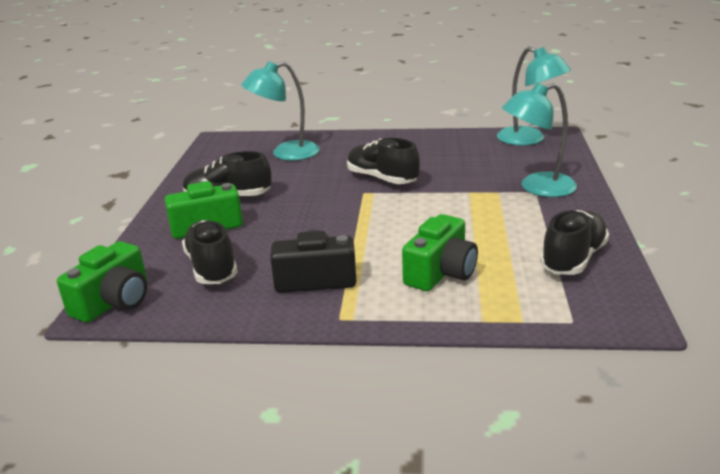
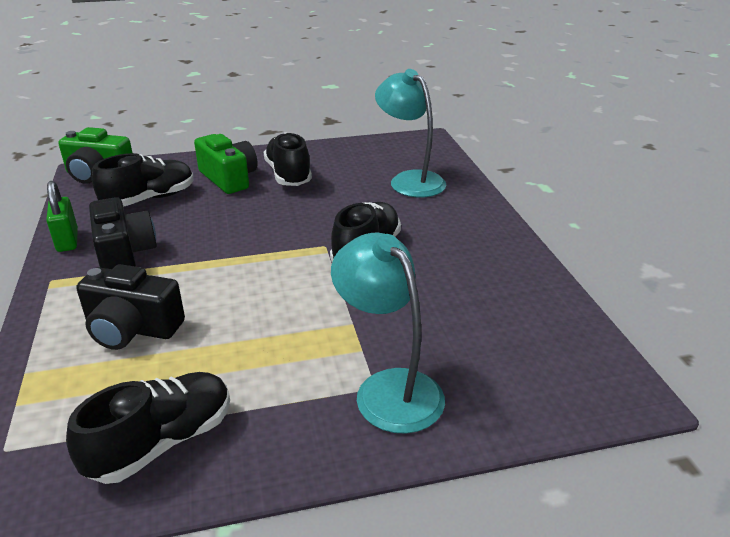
camera: 70 degrees right, 5 degrees up
green camera [402,214,478,291] -> black camera [76,264,185,350]
turquoise lamp [497,47,571,146] -> none
black shoe [540,210,609,275] -> black shoe turned 60 degrees counterclockwise [66,372,230,484]
none -> green padlock [46,181,78,252]

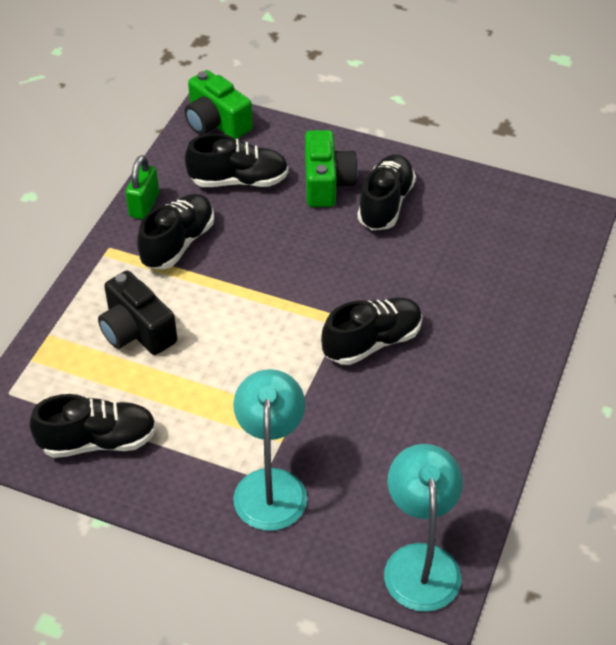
camera: 35 degrees right, 15 degrees up
black camera [89,197,157,269] -> black shoe [137,194,214,269]
turquoise lamp [375,69,446,197] -> turquoise lamp moved to [384,444,463,612]

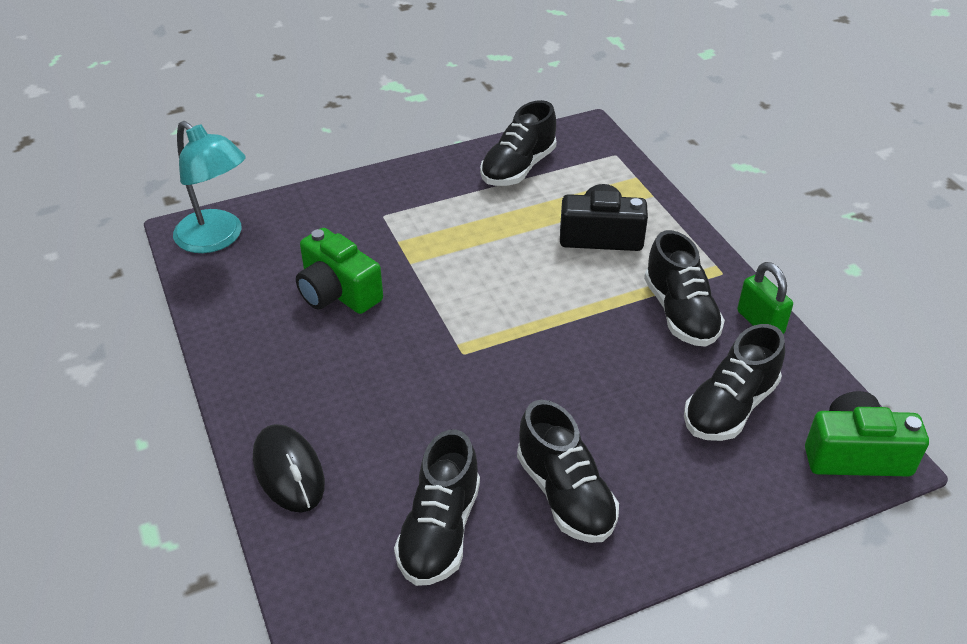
camera: 135 degrees right, 5 degrees down
turquoise lamp [233,369,307,531] -> none
green camera [305,130,358,207] -> green camera moved to [296,228,383,314]
black shoe [321,297,423,365] -> black shoe moved to [394,430,480,586]
none -> black mouse [253,424,325,512]

